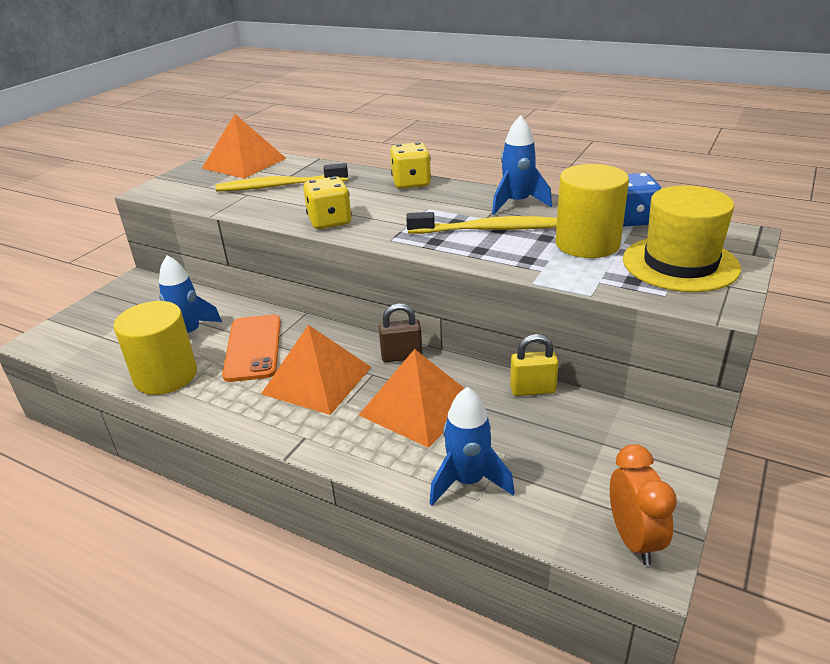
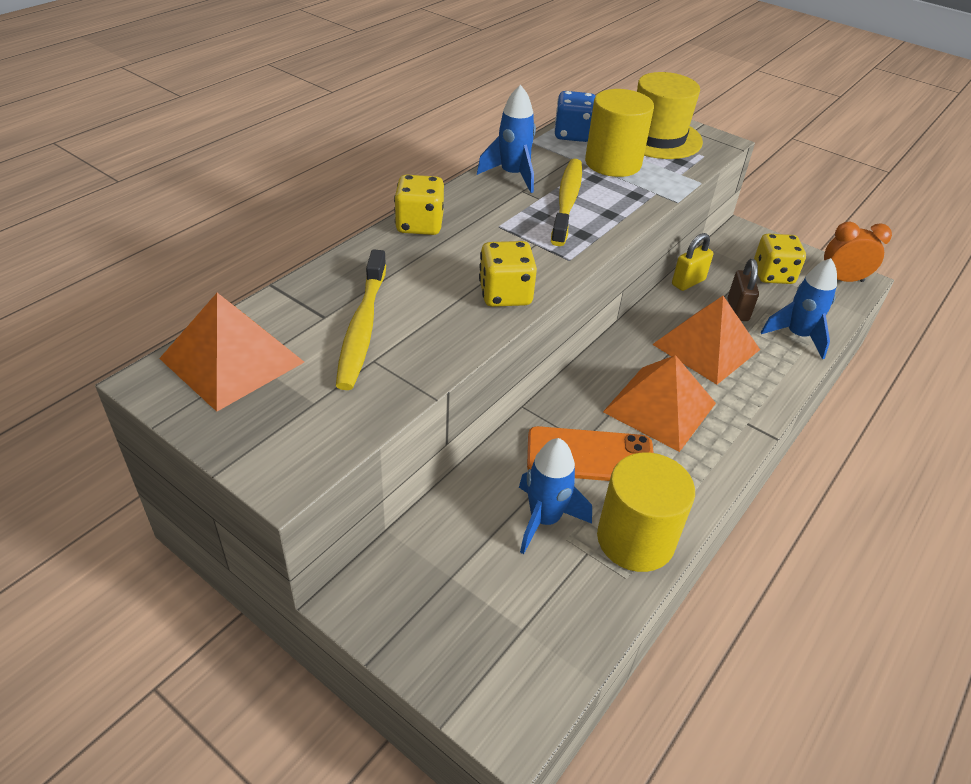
camera: 85 degrees left, 10 degrees up
brown padlock [379,303,423,362] -> brown padlock moved to [728,259,759,321]
yellow padlock [510,334,559,396] -> yellow padlock turned 45 degrees clockwise [672,233,713,291]
none -> yellow dice [754,234,806,284]

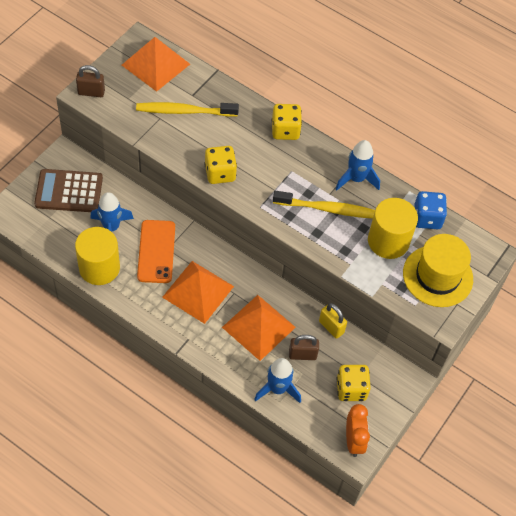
camera: 85 degrees right, 15 degrees up
none -> brown calculator [34,169,103,212]
none -> brown padlock [76,65,105,97]

